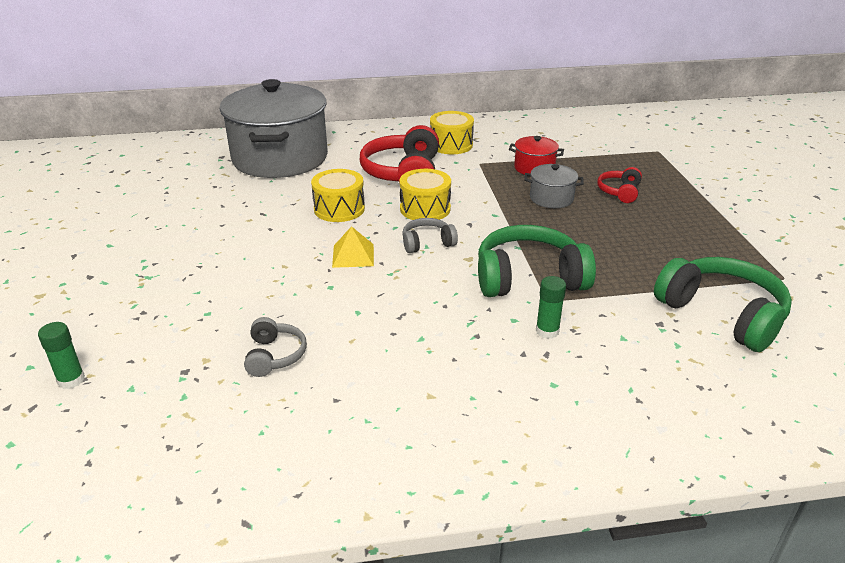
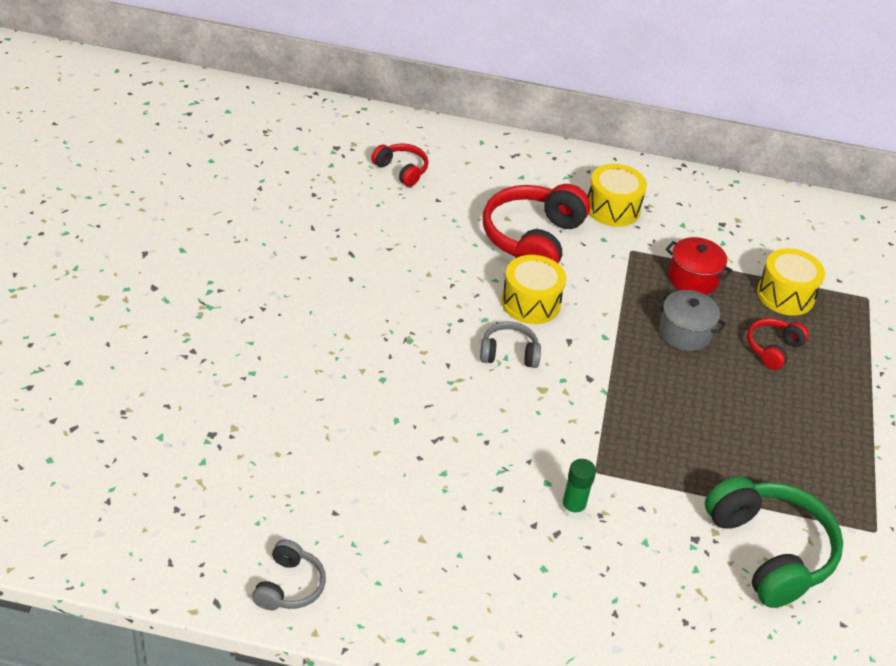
camera: 15 degrees right, 10 degrees up
green glue stick [38,322,85,389] -> none
grey pot [220,79,328,178] -> red headphones [371,144,428,187]
grey headphones [244,317,307,377] -> grey headphones moved to [252,539,326,610]
yellow drum [311,169,365,222] -> yellow drum moved to [757,248,825,316]
yellow pyramid [332,226,374,268] -> none
green headphones [478,225,596,297] -> none

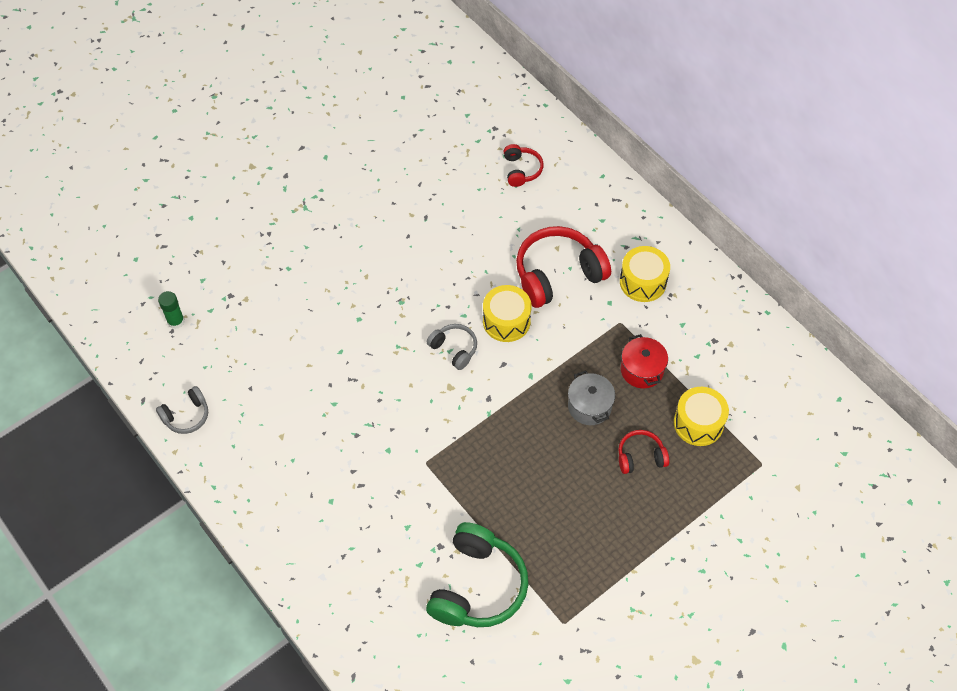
camera: 45 degrees right, 15 degrees up
green glue stick [561,459,596,518] -> green glue stick moved to [158,291,185,329]

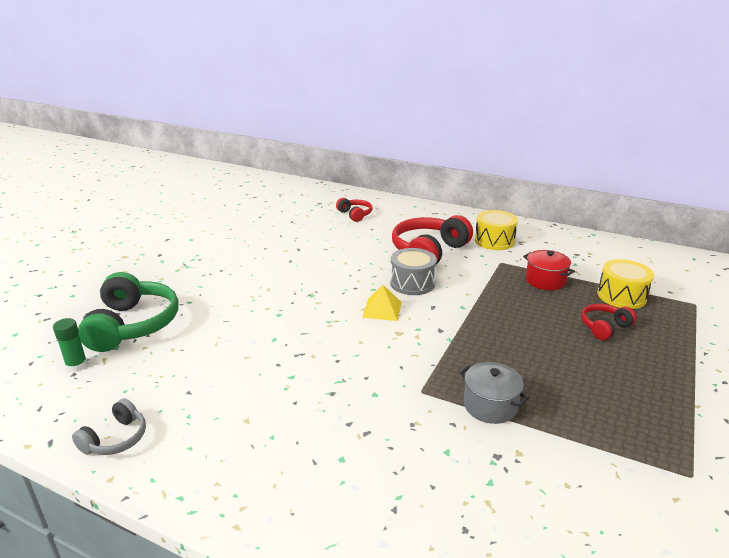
camera: 25 degrees left, 30 degrees down
green headphones [426,522,529,627] -> green headphones moved to [78,272,179,352]
grey headphones [427,324,477,370] -> yellow pyramid [362,285,402,321]
yellow drum [483,285,532,342] -> grey drum [390,248,437,295]
grey pot [568,370,615,425] -> grey pot moved to [460,362,529,424]

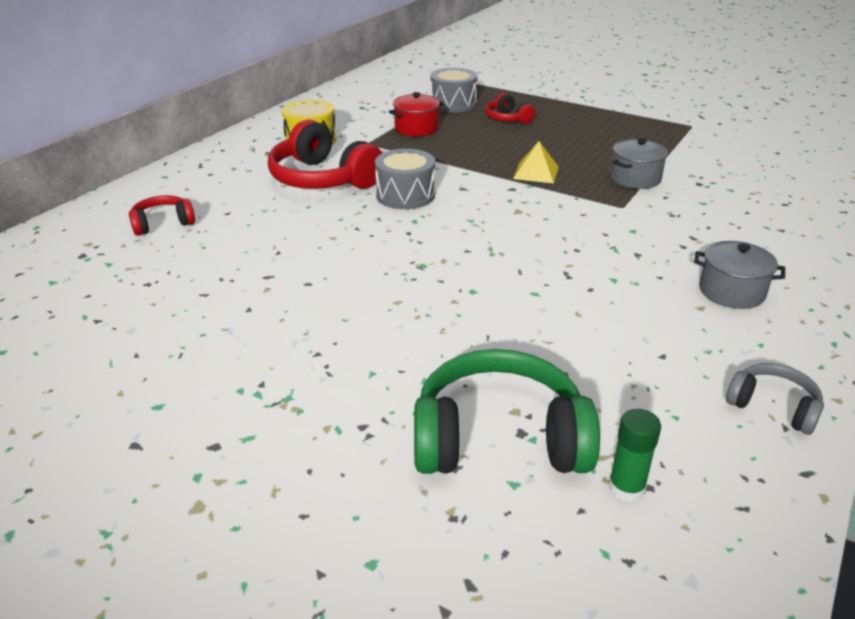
camera: 85 degrees left, 5 degrees up
yellow pyramid [362,285,402,321] -> yellow pyramid moved to [513,141,559,183]
yellow drum [597,259,654,309] -> grey drum [431,68,477,112]
none -> grey pot [694,241,785,309]

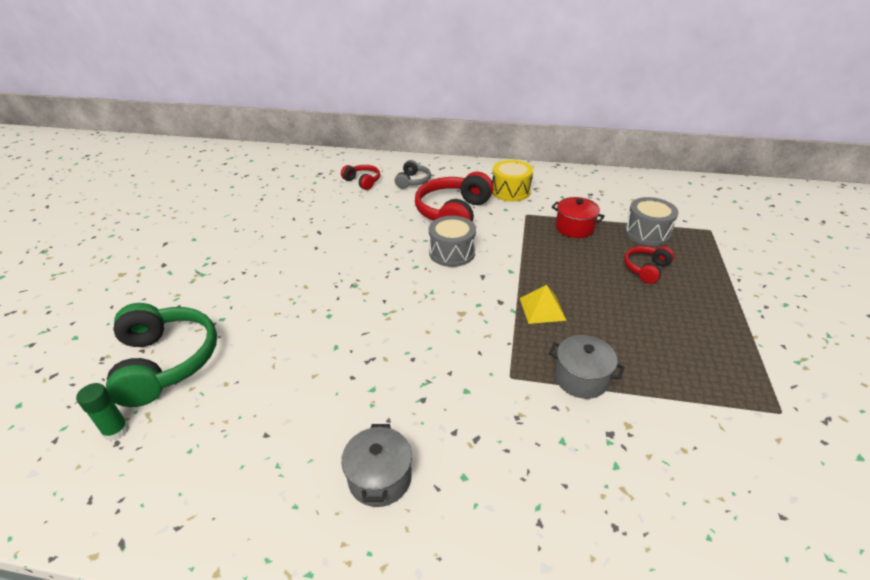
camera: 70 degrees right, 5 degrees up
grey headphones [726,363,824,435] -> grey headphones moved to [395,160,431,189]

